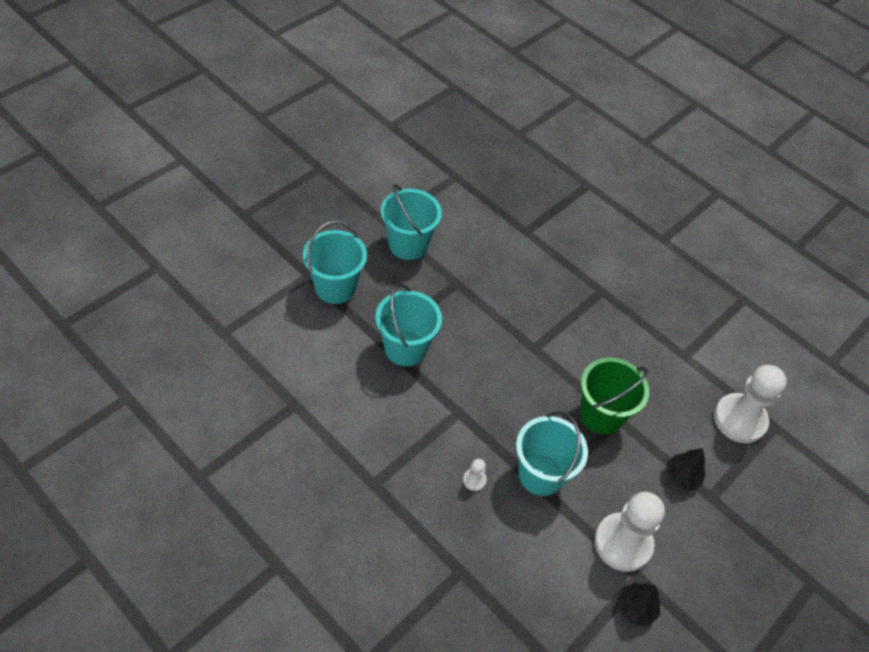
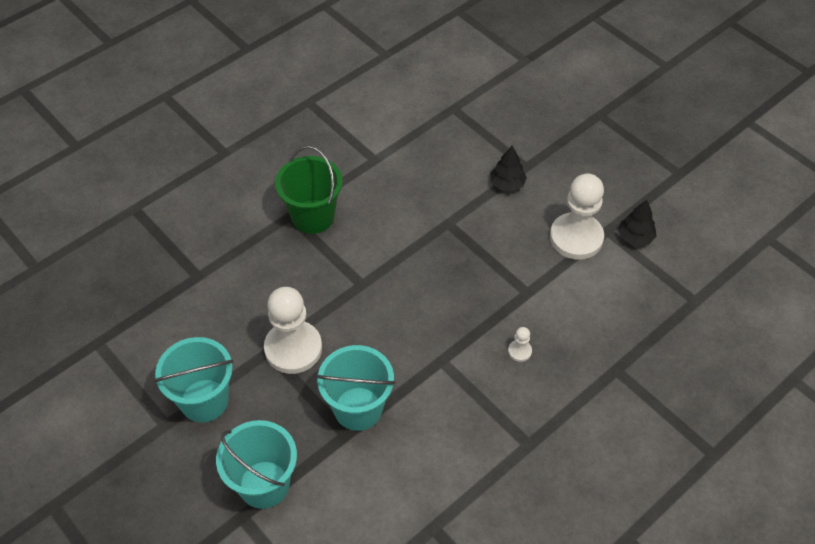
camera: 80 degrees left, 0 degrees up
turquoise bucket [516,411,588,496] -> none
green bucket [580,358,649,434] -> green bucket moved to [275,146,342,234]
white pawn [714,365,787,443] -> white pawn moved to [264,287,322,374]

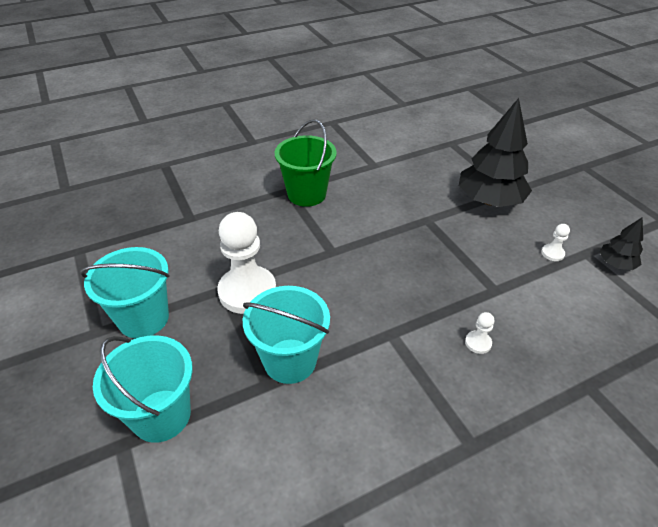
camera: 15 degrees right, 10 degrees down
black tree [490,146,527,191] -> black tree [459,98,532,207], size x2.05
white pawn [550,173,604,260] -> white pawn [541,224,570,261], size x0.41

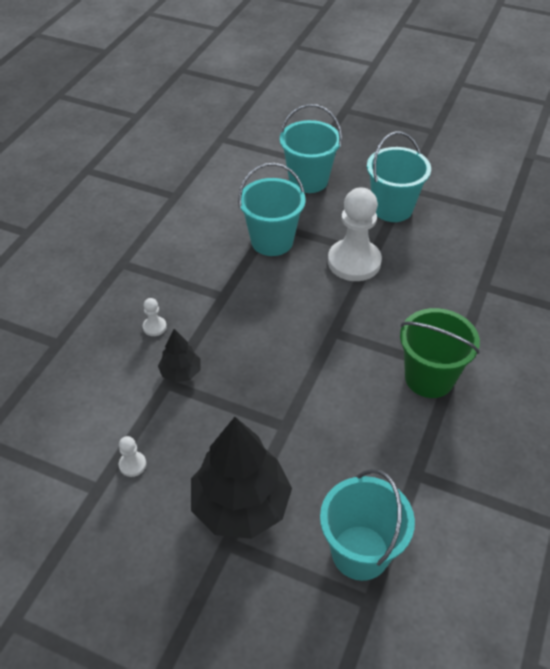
camera: 140 degrees right, 5 degrees up
black tree [600,217,643,270] -> black tree moved to [158,329,201,383]
none -> turquoise bucket [320,469,415,581]

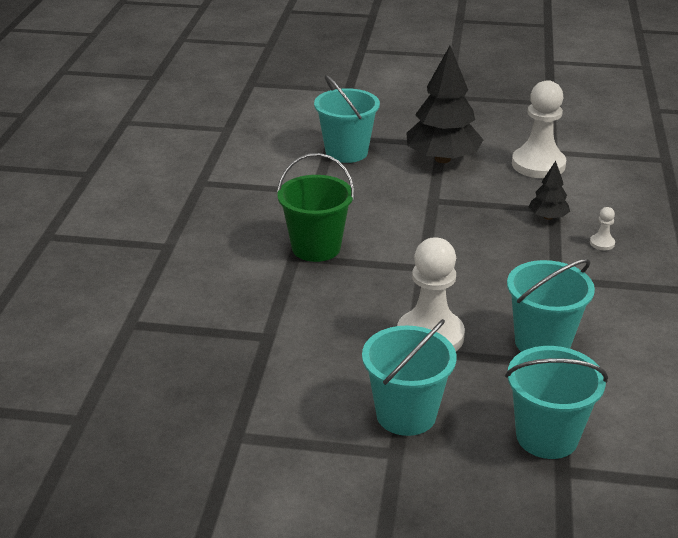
camera: 165 degrees right, 15 degrees down
white pawn [119,436,146,477] -> white pawn [512,80,566,178], size x2.43

